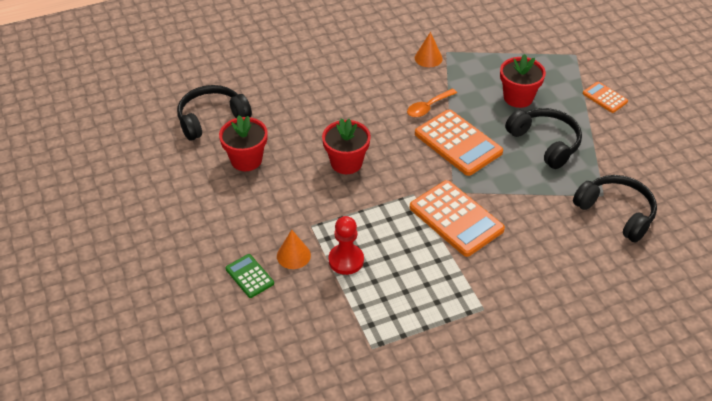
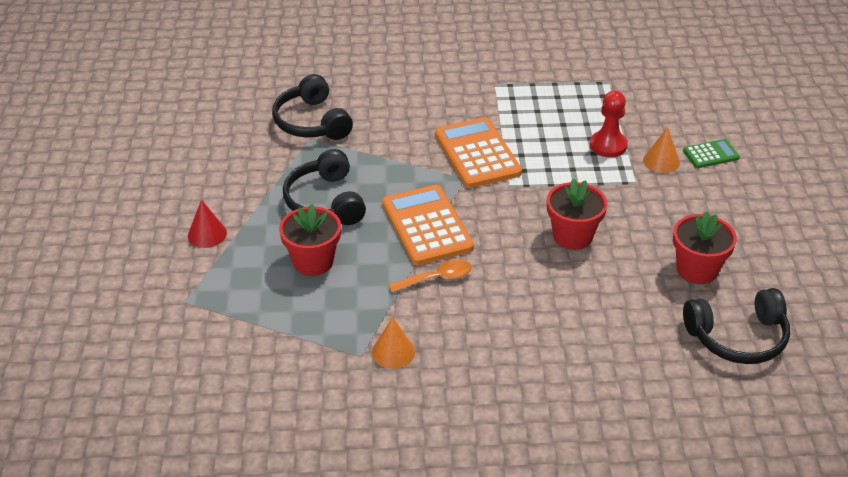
camera: 160 degrees left, 5 degrees down
green calculator [225,254,274,298] -> green calculator turned 90 degrees counterclockwise [683,139,740,168]
orange calculator [583,81,628,113] -> red cone [188,200,227,248]

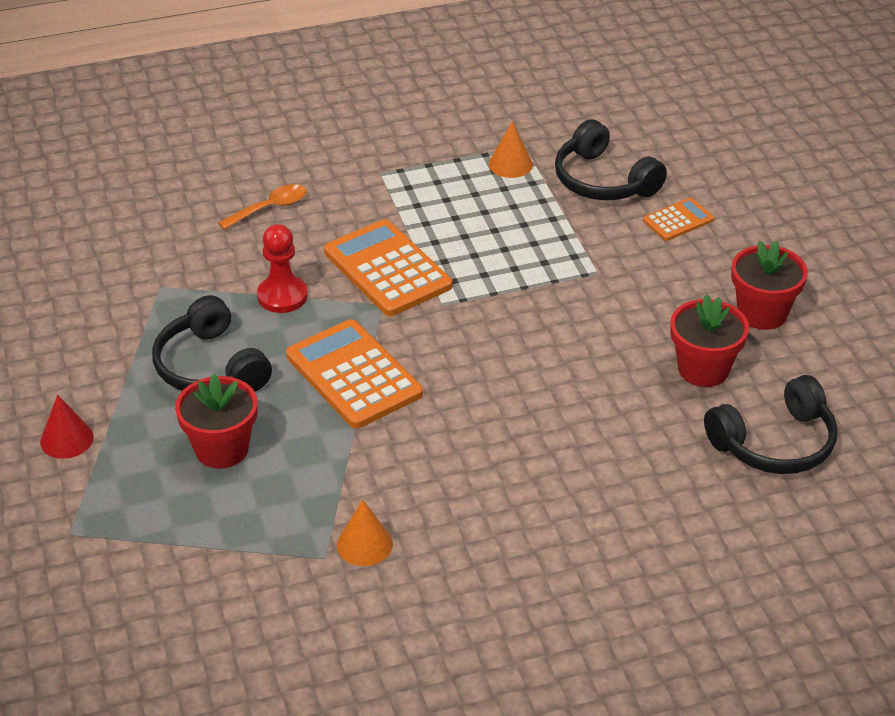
camera: 15 degrees left, 0 degrees up
black headphones [272,74,353,140] -> black headphones moved to [555,120,667,200]
orange spoon [388,260,472,293] -> orange spoon moved to [218,184,306,230]
red flower pot [547,178,607,250] -> red flower pot moved to [731,241,808,330]
red pawn [590,91,628,157] -> red pawn moved to [257,224,308,313]
orange cone [643,127,680,173] -> orange cone moved to [489,121,533,178]
green calculator [683,139,740,168] -> orange calculator [643,198,714,241]

